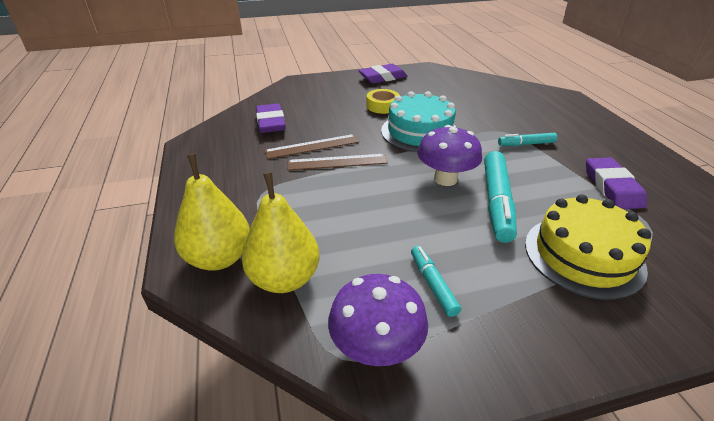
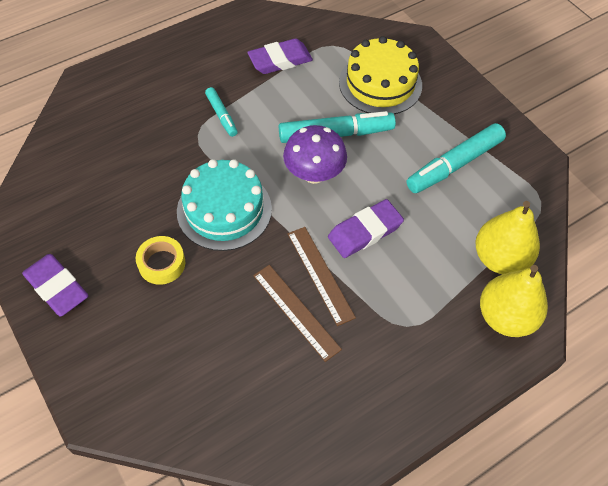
camera: 110 degrees left, 20 degrees up
purple eraser [256,104,286,133] -> purple eraser moved to [328,199,404,258]
purple mushroom [328,274,428,366] -> none
turquoise marker [411,246,461,317] -> turquoise marker [407,123,506,193], size x1.82

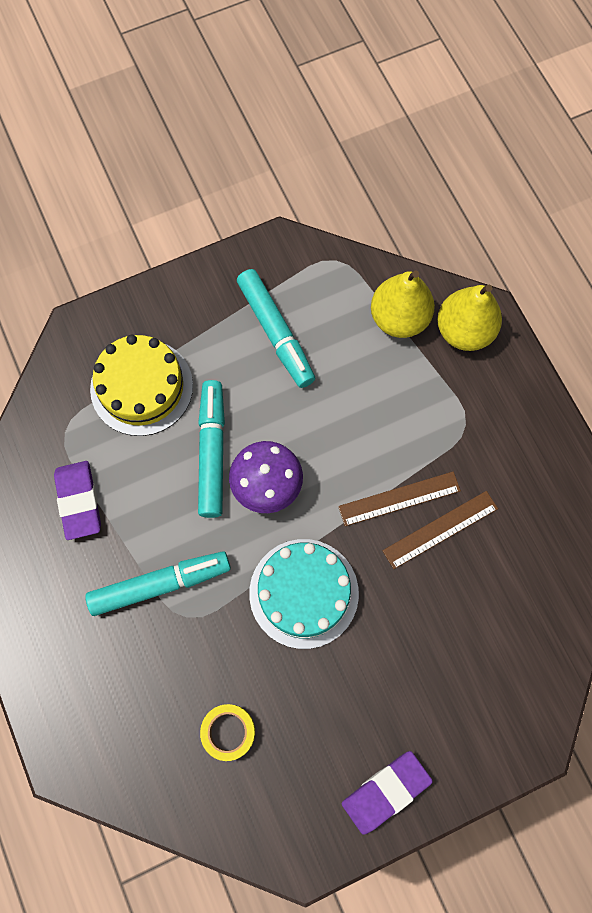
camera: 80 degrees left, 15 degrees up
yellow tape [136,236,185,285] -> yellow tape moved to [200,704,255,761]
turquoise marker [205,87,238,137] -> turquoise marker [85,551,231,616], size x1.82
purple eraser [328,199,404,258] -> none

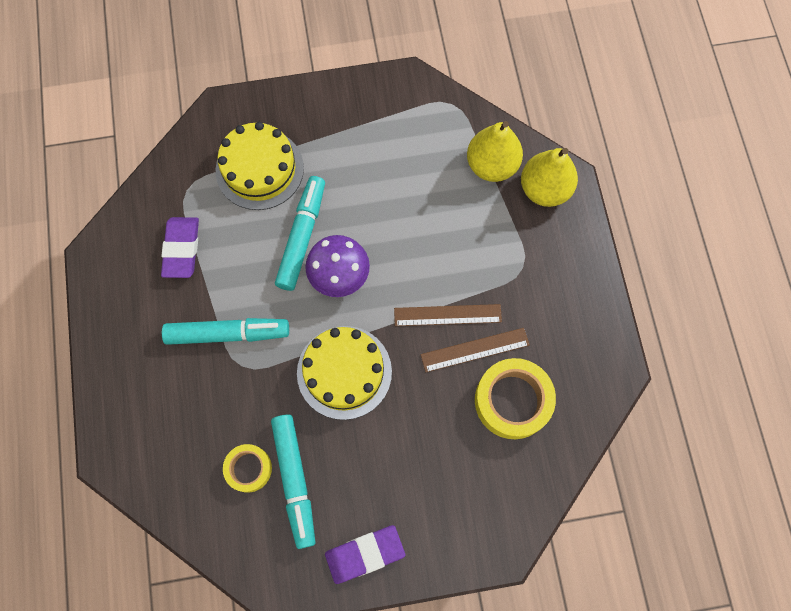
camera: 15 degrees right, 0 degrees up
turquoise marker [237,269,315,388] -> turquoise marker moved to [271,414,315,549]
turquoise cake [249,539,359,649] -> yellow cake [297,326,392,420]
none -> yellow tape [475,358,556,439]

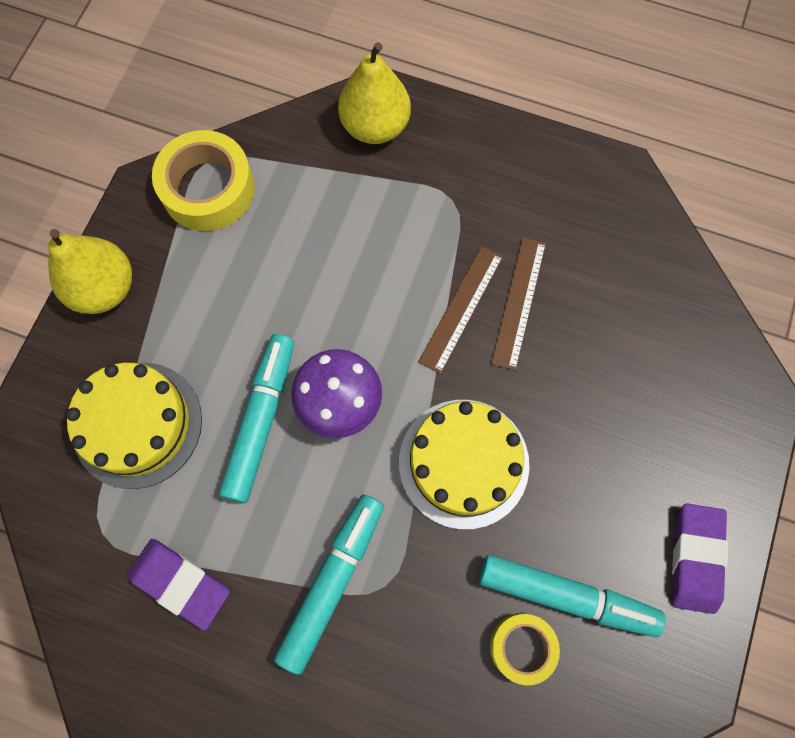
camera: 60 degrees left, 0 degrees up
turquoise marker [275,176,325,291] -> turquoise marker turned 60 degrees clockwise [219,334,294,503]
yellow pear [467,121,523,182] -> yellow pear moved to [48,229,132,314]
yellow tape [475,358,556,439] -> yellow tape moved to [152,130,255,231]

